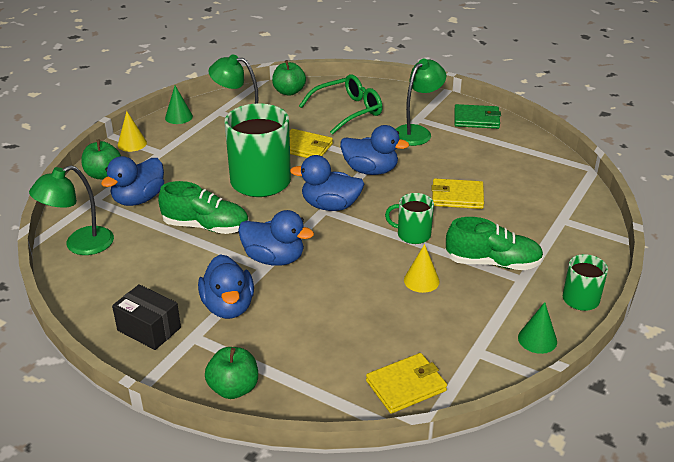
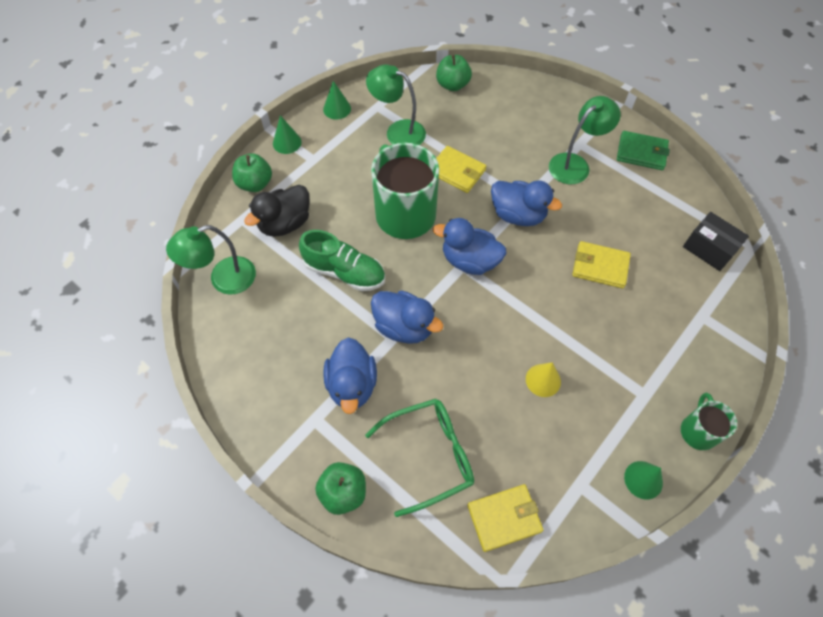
camera: 10 degrees right, 25 degrees up
blue duck [101,156,164,206] -> black duck [244,185,310,237]
black box [112,284,181,350] -> black box moved to [683,212,749,271]
yellow cone [118,111,147,152] -> green cone [273,115,302,154]
green glasses [299,74,382,135] -> green glasses moved to [365,399,474,517]
green mug [385,193,434,244] -> none
green shoe [445,217,544,270] -> none

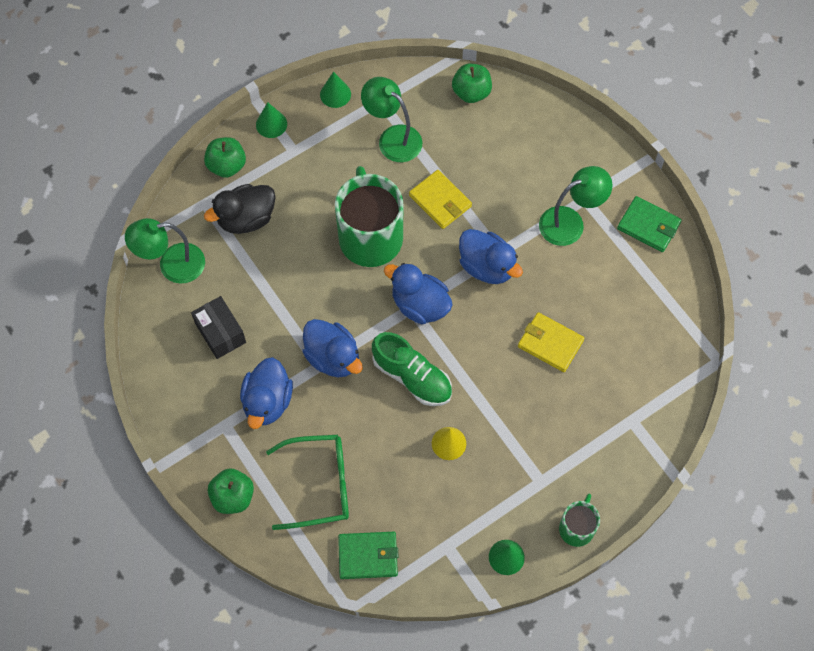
camera: 15 degrees right, 5 degrees up
green shoe [299,230,385,291] -> green shoe moved to [372,332,452,406]
yellow wallet [467,484,543,552] -> green wallet [338,532,398,579]
black box [683,212,749,271] -> black box moved to [191,296,246,359]

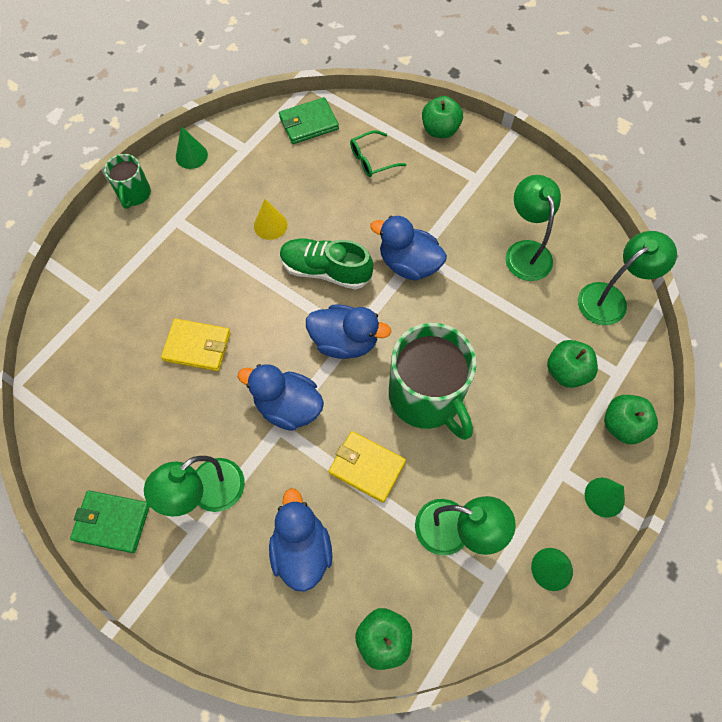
camera: 160 degrees right, 0 degrees up
black box [191,296,246,359] -> green lamp [506,175,561,281]
black duck [204,184,276,234] -> green apple [547,340,598,388]
blue duck [240,357,293,429] -> blue duck moved to [269,488,332,592]
green glasses [266,435,349,530] -> green glasses [350,130,406,177], size x0.59

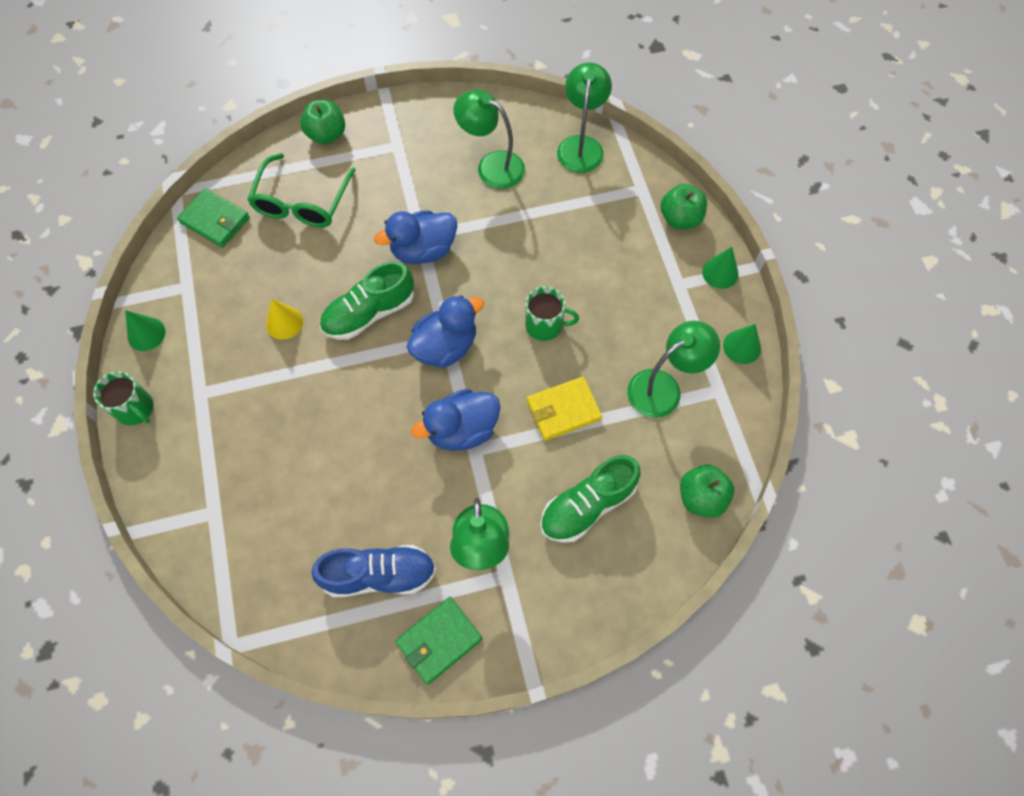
camera: 50 degrees left, 0 degrees up
yellow wallet [161,319,231,371] -> none
blue duck [269,488,332,592] -> green shoe [540,455,640,543]
green wallet [279,97,339,144] -> green wallet turned 75 degrees counterclockwise [177,188,250,248]
green glasses [350,130,406,177] -> green glasses [247,153,356,228], size x1.70
green mug [389,323,476,440] -> green mug [525,286,579,341], size x0.51
green apple [547,340,598,388] -> none
none -> blue shoe [311,545,436,597]

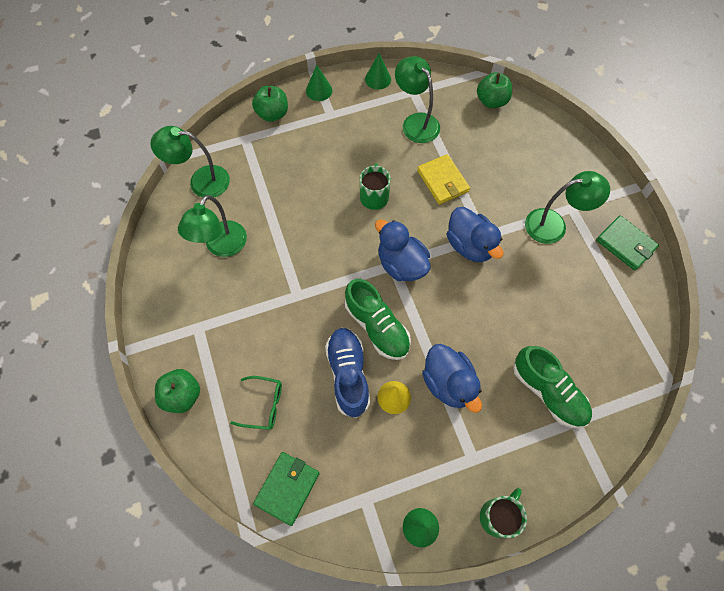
camera: 95 degrees left, 0 degrees up
green glasses [247,153,356,228] -> green glasses [230,376,282,430], size x0.59
blue shoe [311,545,436,597] -> blue shoe moved to [325,328,370,418]
blue duck [374,210,457,264] -> blue duck moved to [422,344,482,413]
green shoe [540,455,640,543] -> green shoe moved to [513,346,592,429]

